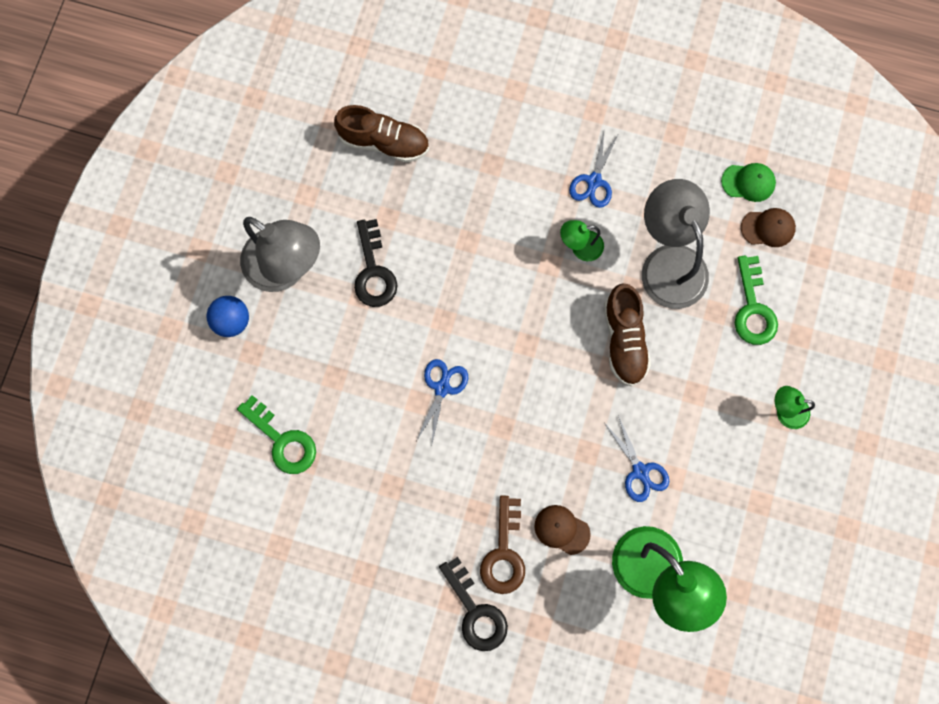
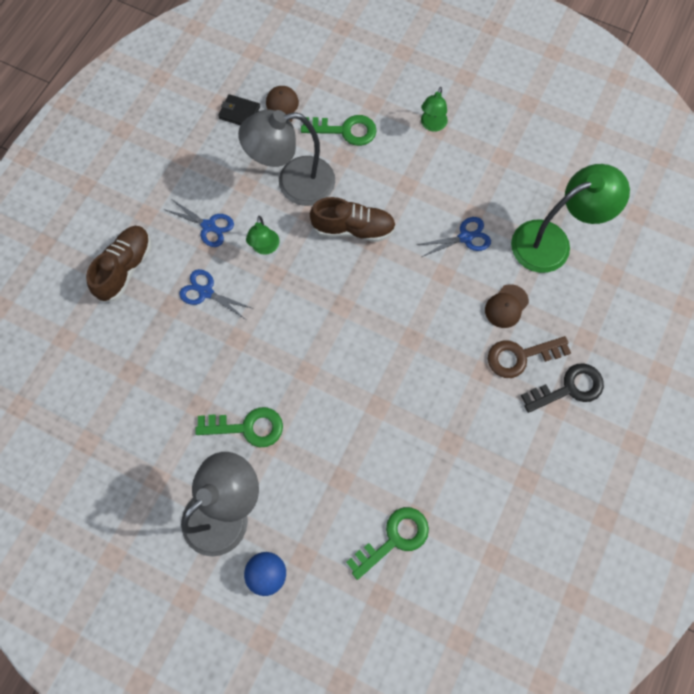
camera: 80 degrees left, 5 degrees down
brown shoe [334,105,429,163] -> brown shoe moved to [86,226,151,302]
black key [354,219,397,307] -> green key [195,407,283,447]
blue scissors [416,359,468,443] -> blue scissors moved to [179,269,254,319]
brown key [480,495,525,594] -> brown key turned 150 degrees clockwise [488,336,571,378]
green cap [721,163,776,202] -> black wallet [218,94,260,125]

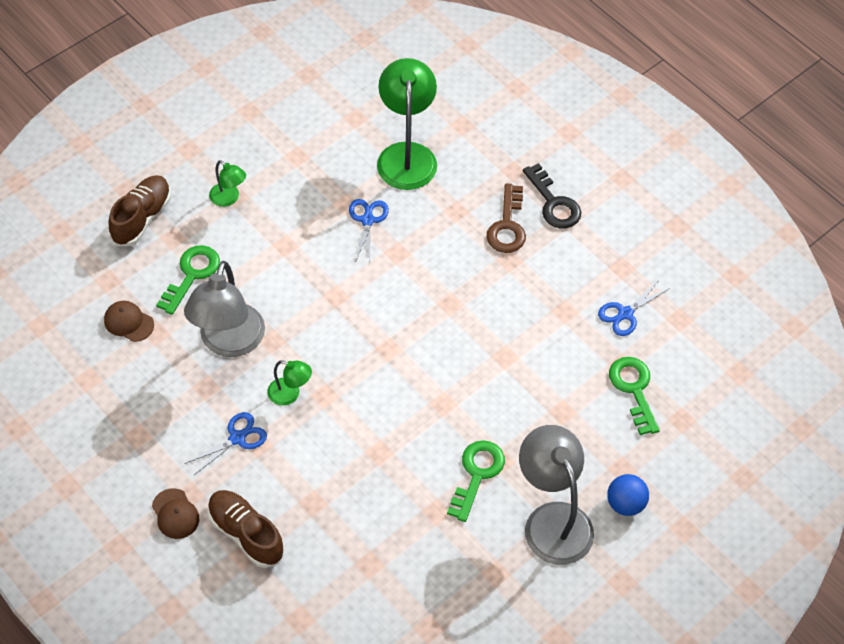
camera: 70 degrees left, 15 degrees down
blue scissors [179,269,254,319] -> blue scissors moved to [598,279,670,336]
black wallet [218,94,260,125] -> none
brown shoe [310,197,396,242] -> brown shoe moved to [108,175,171,246]
brown cap [485,284,529,328] -> brown cap moved to [152,488,199,539]
black key [521,363,604,413] -> black key turned 150 degrees clockwise [523,163,581,228]

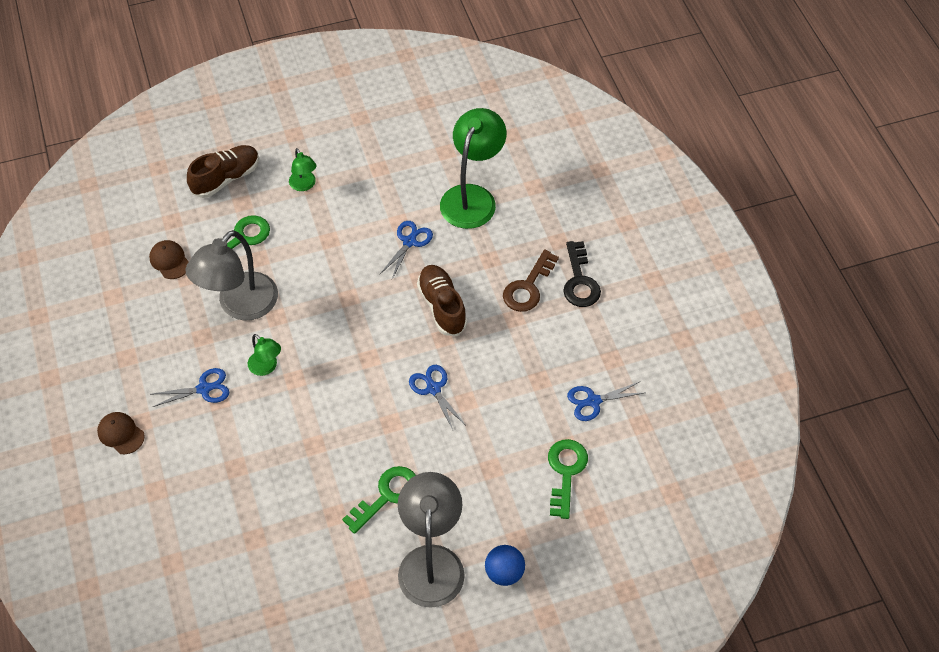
camera: 25 degrees right, 0 degrees up
brown cap [152,488,199,539] -> brown cap turned 135 degrees clockwise [97,412,145,454]
brown shoe [207,490,285,568] -> brown shoe moved to [417,265,467,336]
none -> blue scissors [409,365,465,430]

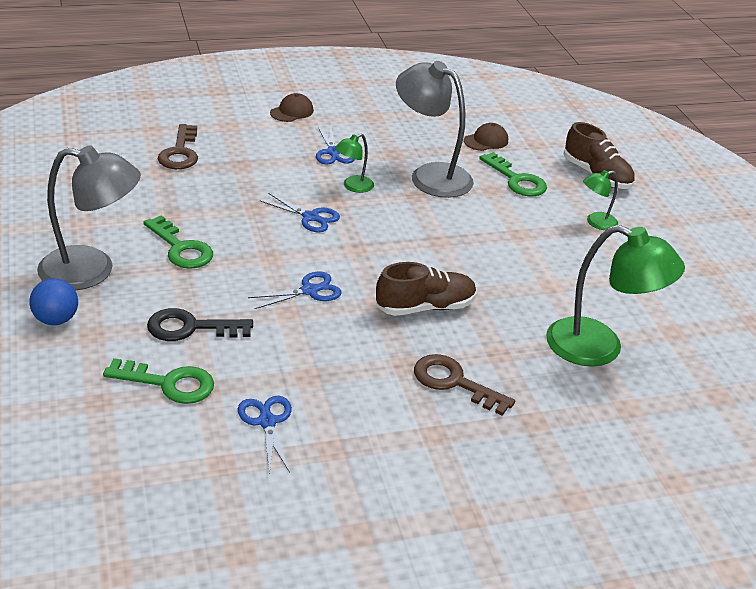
camera: 90 degrees right, 20 degrees down
blue scissors [380,221,433,279] -> blue scissors moved to [259,193,340,232]
black key [564,241,601,307] -> black key moved to [147,308,253,341]
none -> brown key [158,124,198,169]

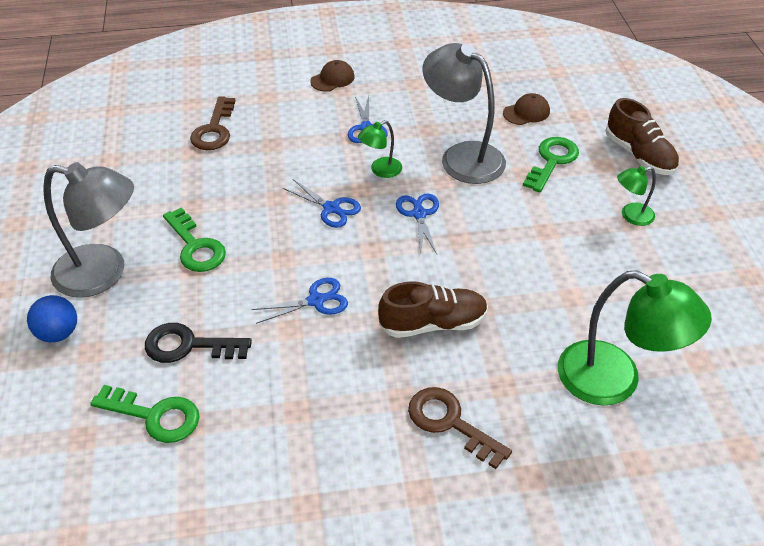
camera: 10 degrees right, 10 degrees up
blue scissors [238,396,292,475] -> blue scissors moved to [396,194,439,254]
green key [479,152,547,197] -> green key turned 120 degrees counterclockwise [523,137,579,192]

